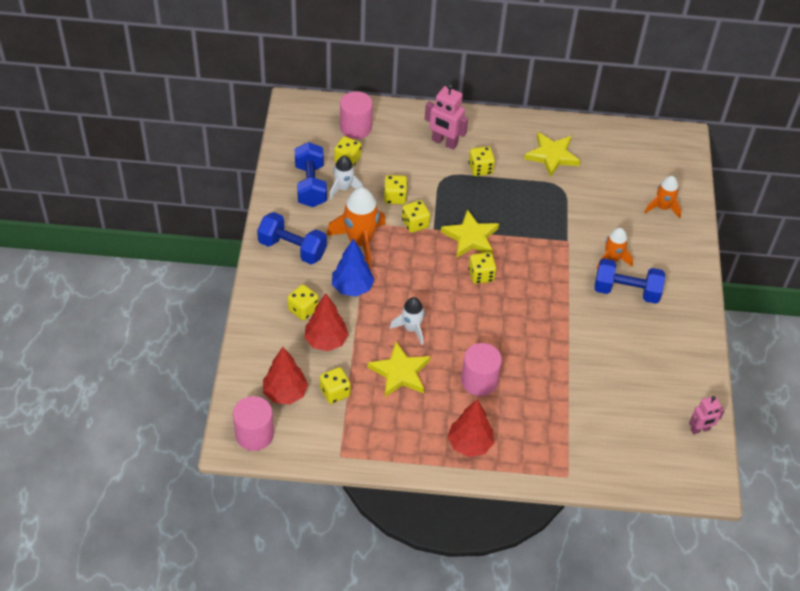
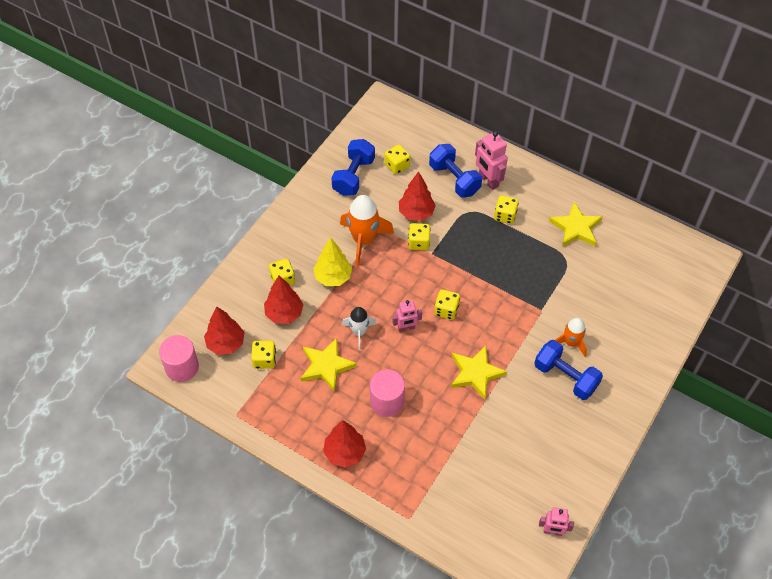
camera: 30 degrees right, 5 degrees up
blue dumbbell [257,212,327,264] -> blue dumbbell moved to [429,144,482,198]
white rocket [329,156,363,200] -> none
blue tree [332,239,374,297] -> yellow tree [313,237,352,286]
pink cylinder [340,91,373,139] -> none
yellow dice [384,175,408,204] -> red tree [399,171,436,221]
yellow star [441,209,499,258] -> yellow star moved to [451,346,507,399]
orange rocket [645,176,681,219] -> none
none -> pink robot [393,300,422,332]

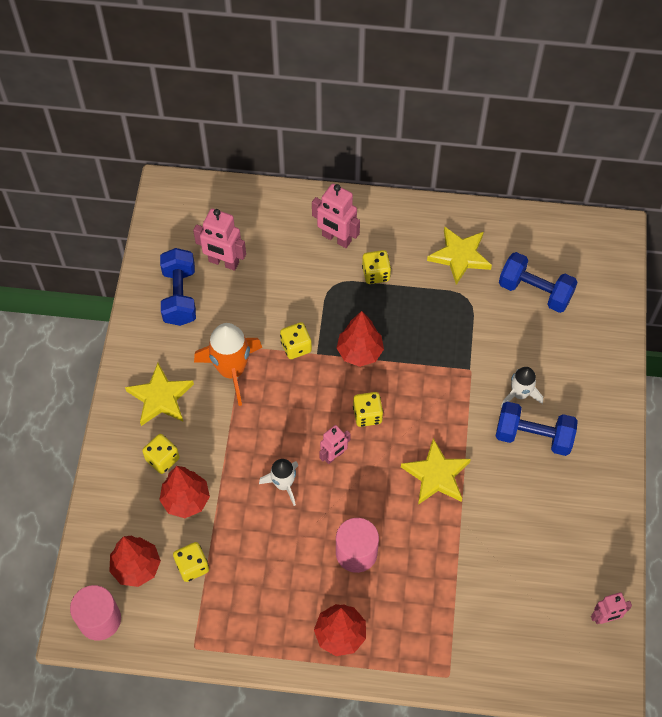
camera: 25 degrees left, 5 degrees up
yellow star [301,338,357,392] -> yellow star moved to [125,363,194,426]
yellow tree [313,237,352,286] -> none
yellow dice [385,145,410,174] -> pink robot [193,209,246,271]
red tree [399,171,436,221] -> red tree moved to [337,311,384,367]
blue dumbbell [429,144,482,198] -> blue dumbbell moved to [499,252,578,313]
orange rocket [555,318,587,357] -> white rocket [501,367,543,407]

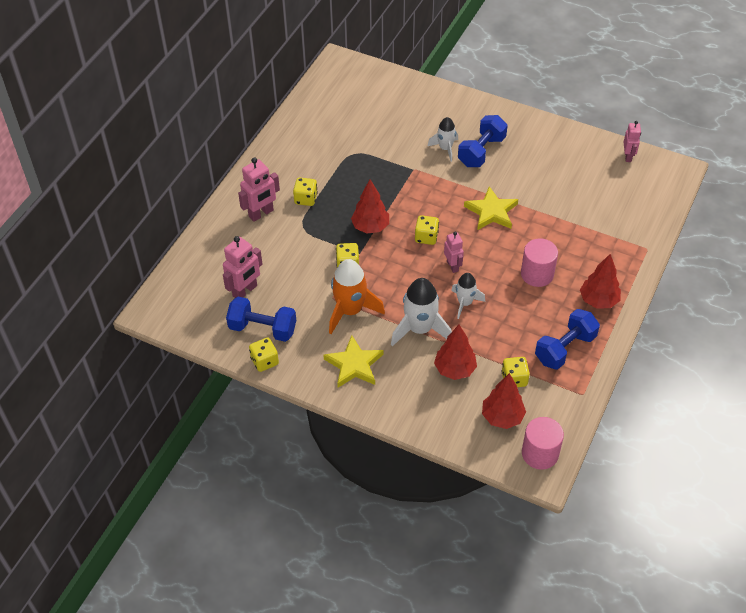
camera: 70 degrees left, 10 degrees down
yellow dice [142,434,179,474] -> yellow dice moved to [249,337,279,372]
yellow star [427,226,492,285] -> none
blue dumbbell [499,252,578,313] -> blue dumbbell moved to [535,309,600,370]
none -> white rocket [391,278,452,346]

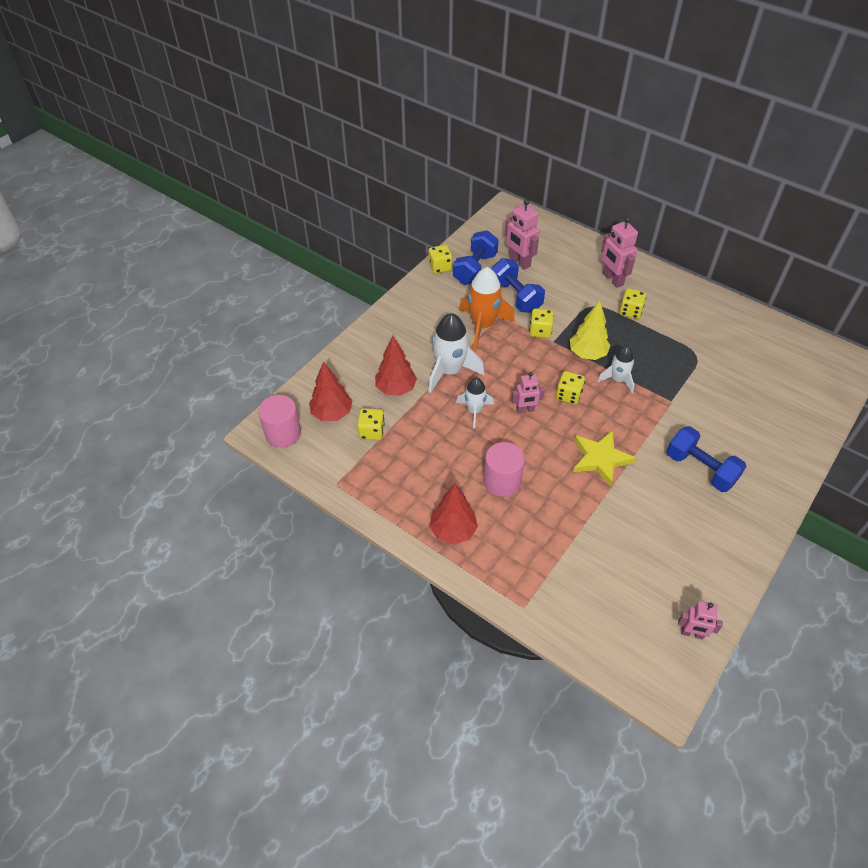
camera: 100 degrees right, 0 degrees up
yellow star [323,335,383,388] -> none
red tree [351,179,389,234] -> yellow tree [570,301,611,360]
white rocket [428,117,458,162] -> white rocket moved to [597,346,634,393]
blue dumbbell [535,309,600,370] -> blue dumbbell moved to [491,258,545,313]

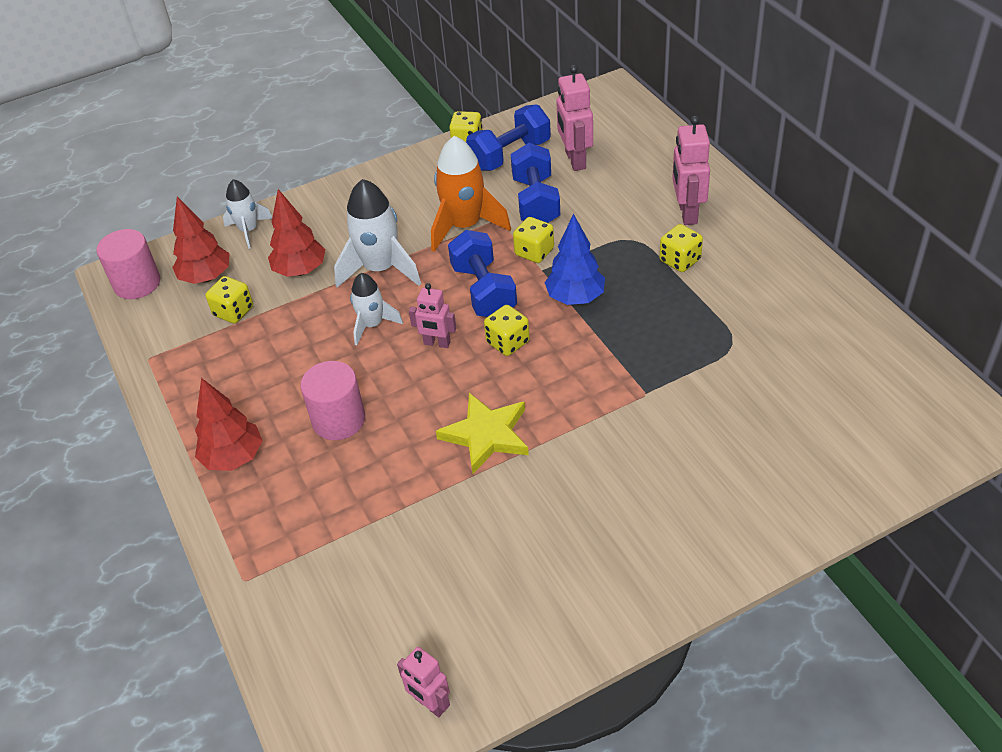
camera: 30 degrees right, 5 degrees down
yellow tree [570,301,611,360] -> blue tree [545,214,605,305]
white rocket [597,346,634,393] -> white rocket moved to [223,179,272,249]
blue dumbbell [667,426,746,492] -> blue dumbbell moved to [448,230,517,317]

